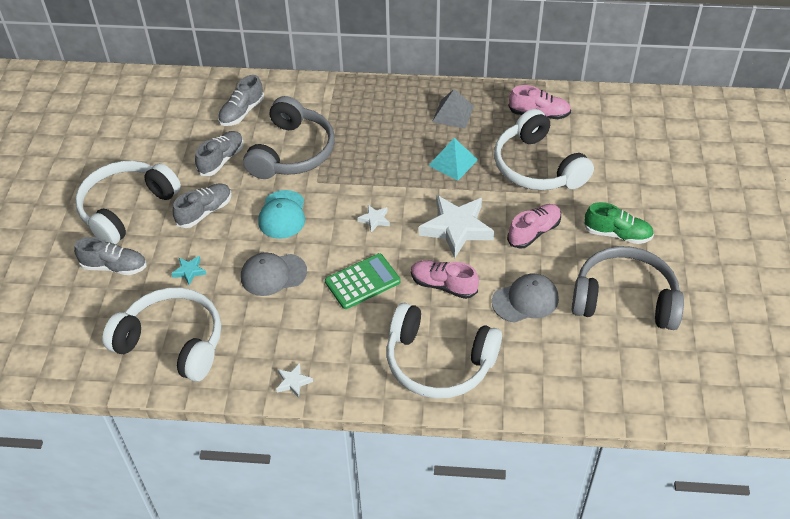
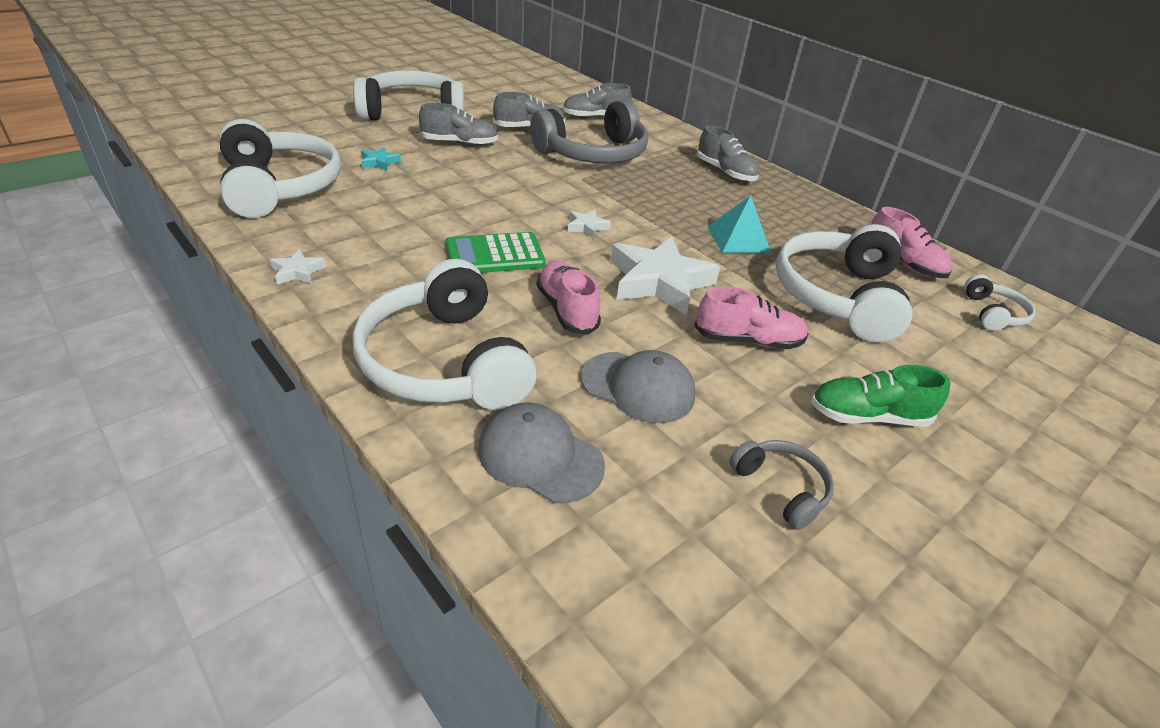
camera: 40 degrees right, 10 degrees down
grey shoe [74,237,147,275] -> grey shoe moved to [697,125,759,182]
grey cap [241,252,307,296] -> grey cap moved to [478,403,605,503]
turquoise cap [258,190,305,239] -> none
green calculator [325,253,401,309] -> green calculator turned 150 degrees clockwise [446,232,546,273]
grey pyramid [432,89,474,129] -> none
grey headphones [572,246,684,330] -> grey headphones [729,440,834,530], size x0.47
green shoe [584,202,654,244] -> green shoe turned 120 degrees clockwise [811,365,951,427]
none -> white headphones [964,275,1036,331]

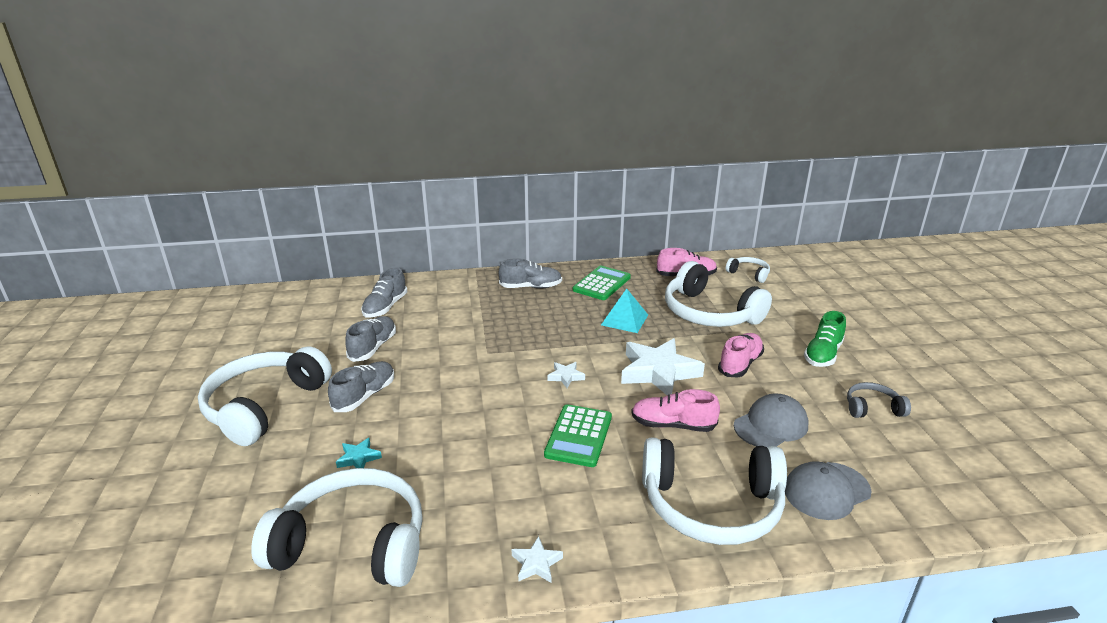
camera: 55 degrees left, 10 degrees down
grey headphones [530,100,648,163] -> none
none -> green calculator [573,266,631,300]

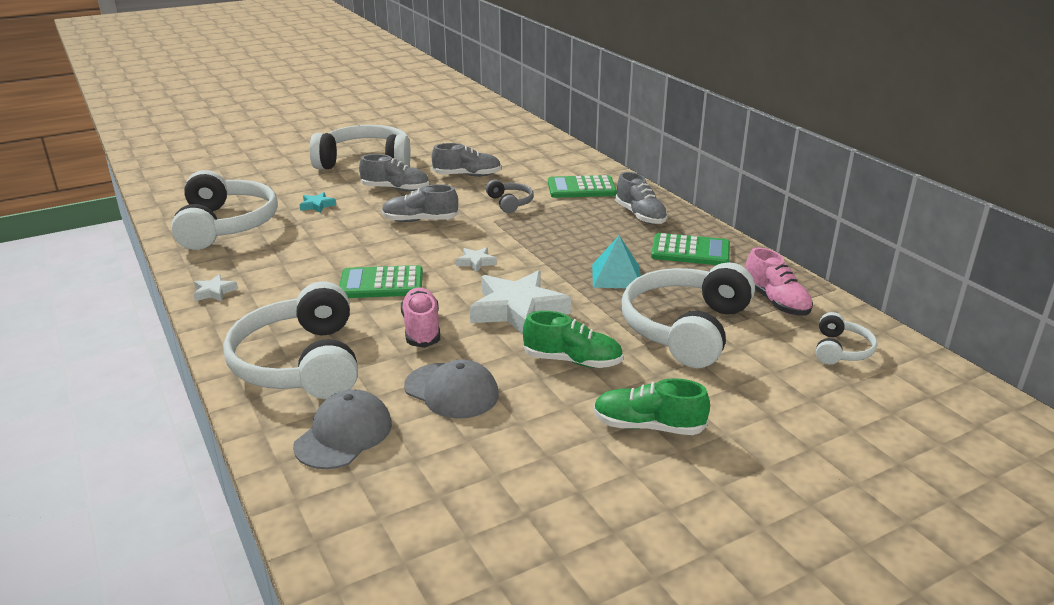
camera: 70 degrees right, 0 degrees up
grey shoe [361,268,408,317] -> grey shoe moved to [382,184,459,222]
pink shoe [718,333,764,377] -> green shoe [523,311,623,368]
grey cap [785,461,872,520] -> grey cap turned 75 degrees clockwise [293,390,392,469]
grey headphones [847,382,911,418] -> grey headphones moved to [486,180,534,213]
none -> green calculator [548,175,617,198]

